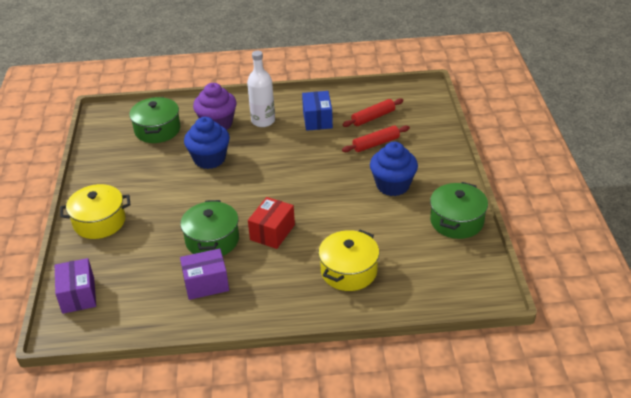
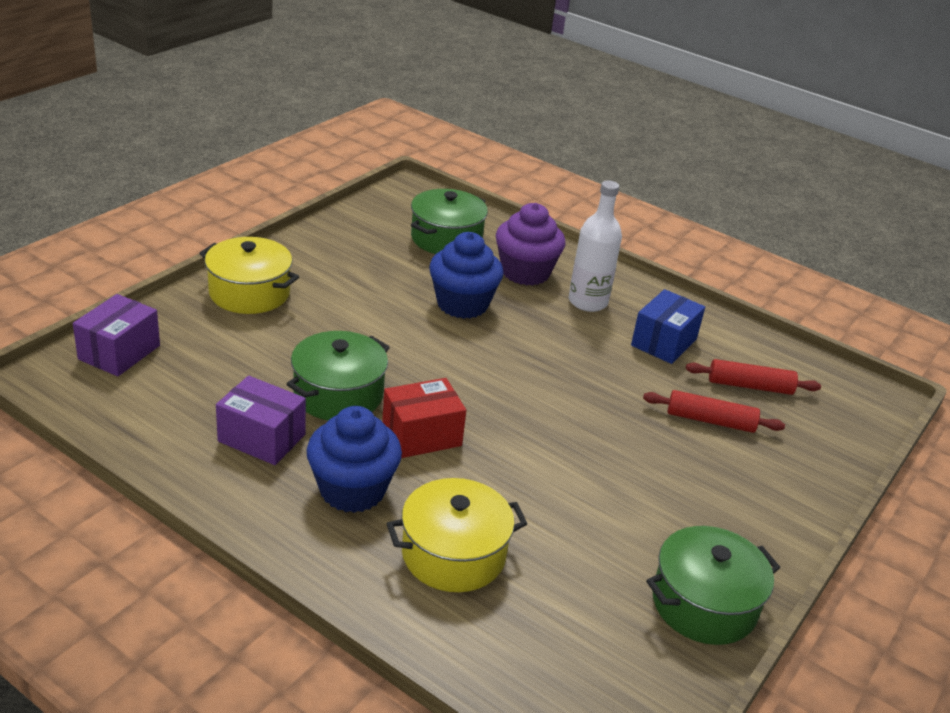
camera: 35 degrees right, 5 degrees down
blue cupcake [370,142,418,196] -> blue cupcake moved to [306,406,402,513]

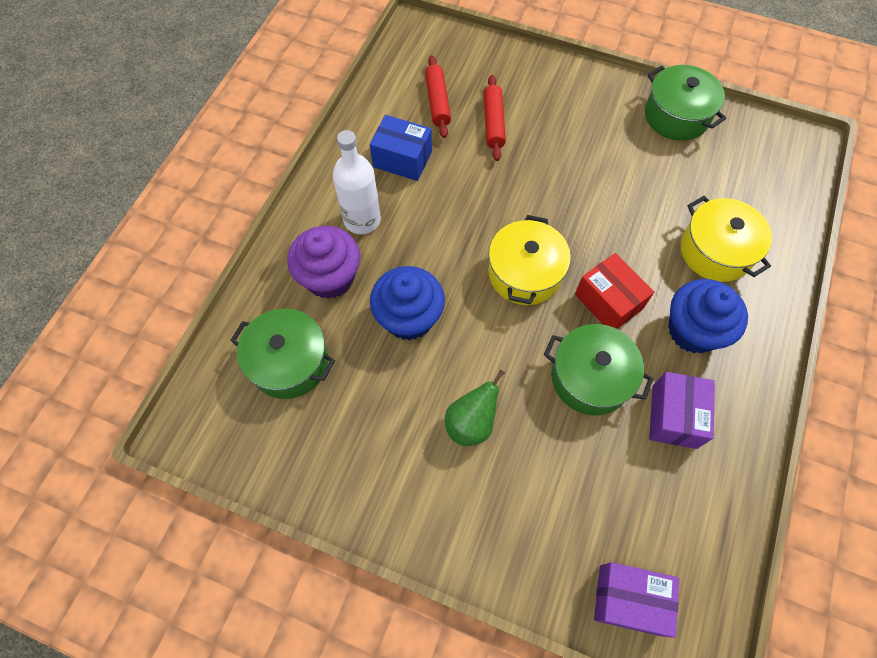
camera: 100 degrees left, 30 degrees up
yellow pot [200,237,299,314] -> yellow pot moved to [488,215,571,305]
none -> green pear [445,370,505,446]

